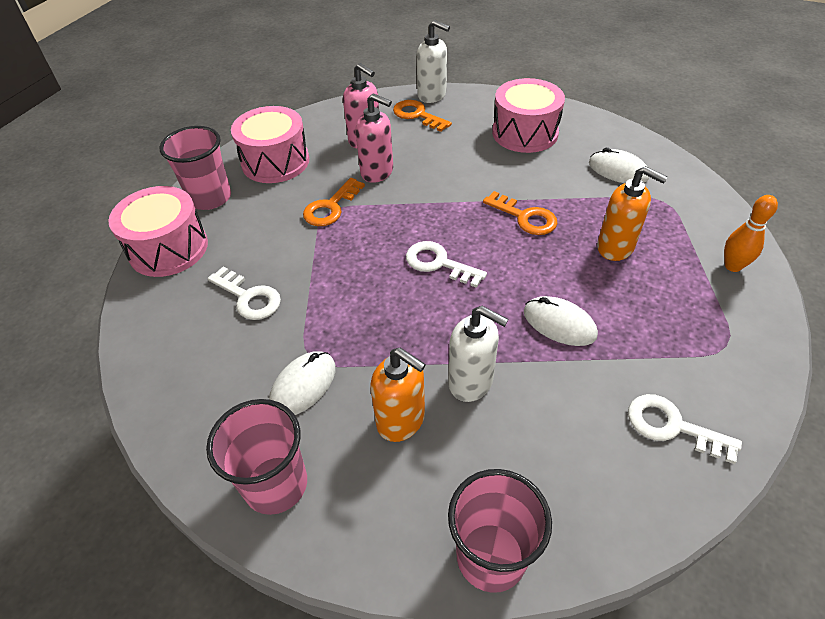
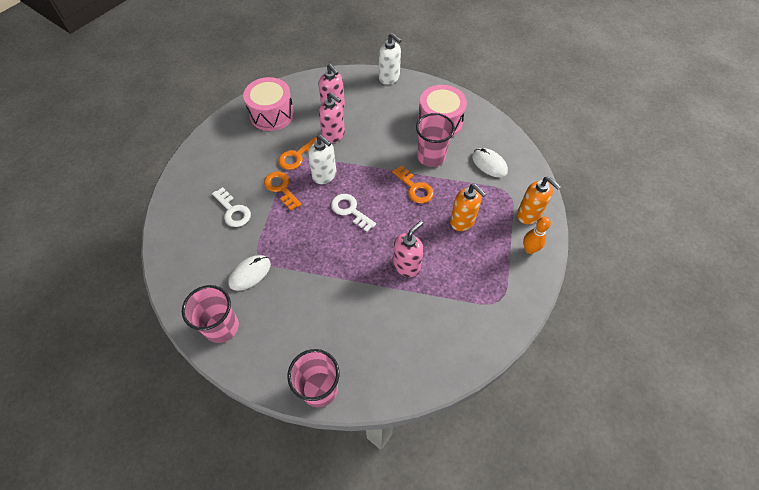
camera: 10 degrees right, 10 degrees up
pink drum [108,186,208,277] -> none
pink cup [160,126,231,210] -> pink cup moved to [416,113,455,167]
orange soap dispenser [370,348,426,442] -> orange soap dispenser moved to [517,177,561,224]
orange key [393,100,452,132] -> orange key moved to [264,171,302,210]
white soap dispenser [448,306,509,402] -> white soap dispenser moved to [308,134,336,184]
white mouse [524,296,598,346] -> pink soap dispenser [393,221,424,277]
white key [628,394,742,464] -> none

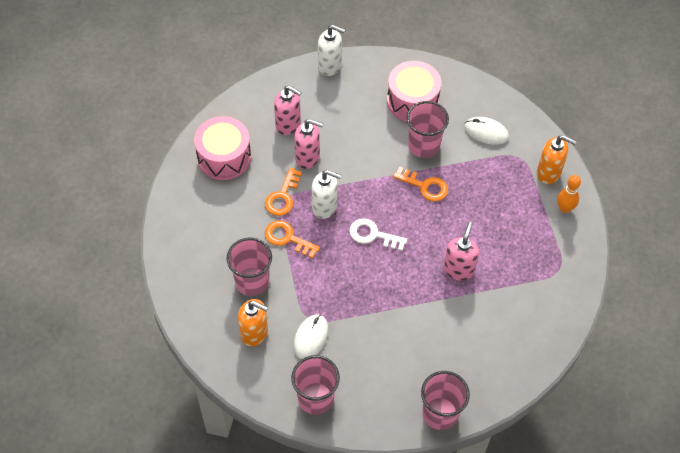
camera: 25 degrees left, 0 degrees up
white key [212,187,251,227] -> pink cup [227,238,272,296]
orange soap dispenser [450,184,486,231] -> orange soap dispenser moved to [238,299,268,347]

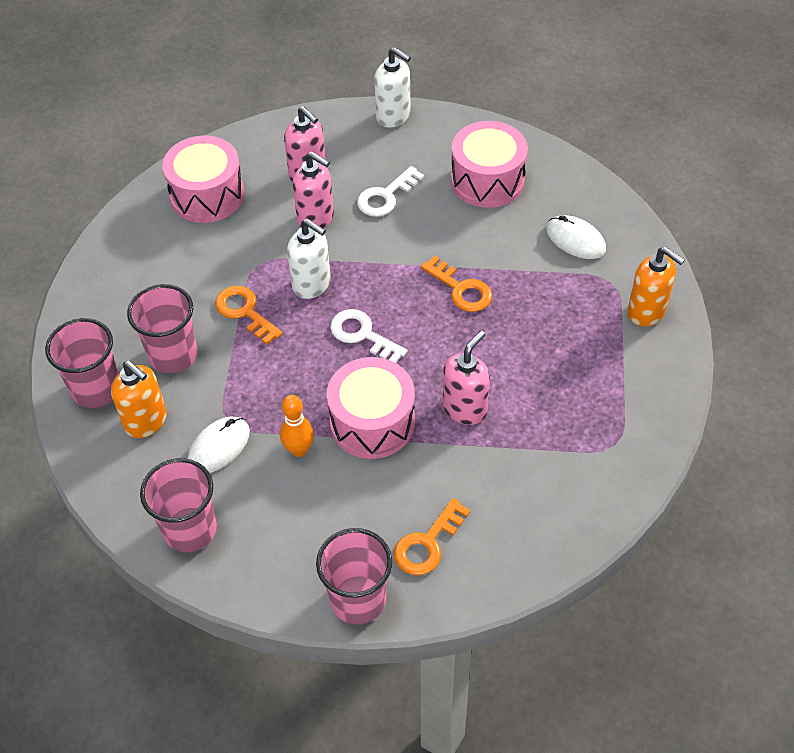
camera: 20 degrees right, 5 degrees down
orange key [265,167,302,216] -> orange key moved to [394,498,471,575]
pink cup [407,101,449,158] -> pink cup moved to [45,318,118,408]
orange bowling pin [557,175,581,213] -> orange bowling pin moved to [280,395,314,457]
none -> pink drum [327,357,415,459]
none -> white key [357,166,424,217]

